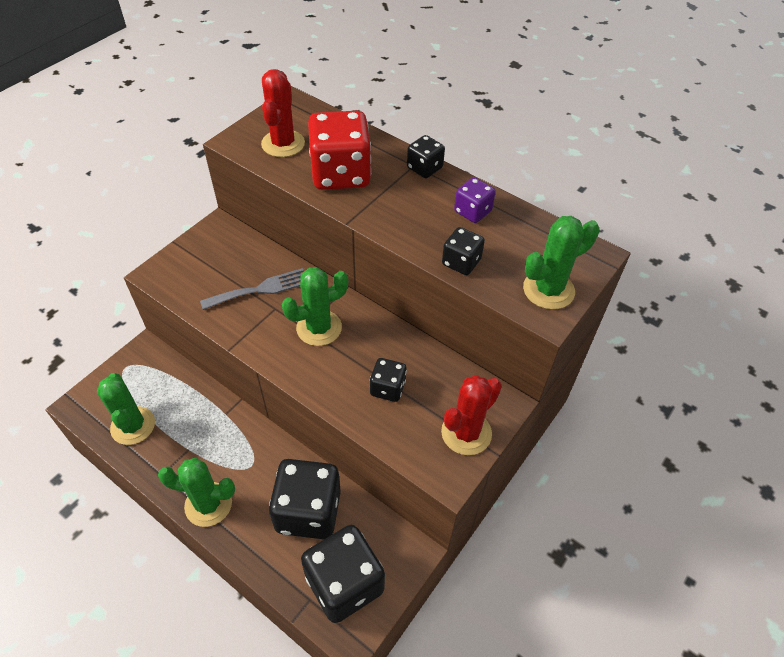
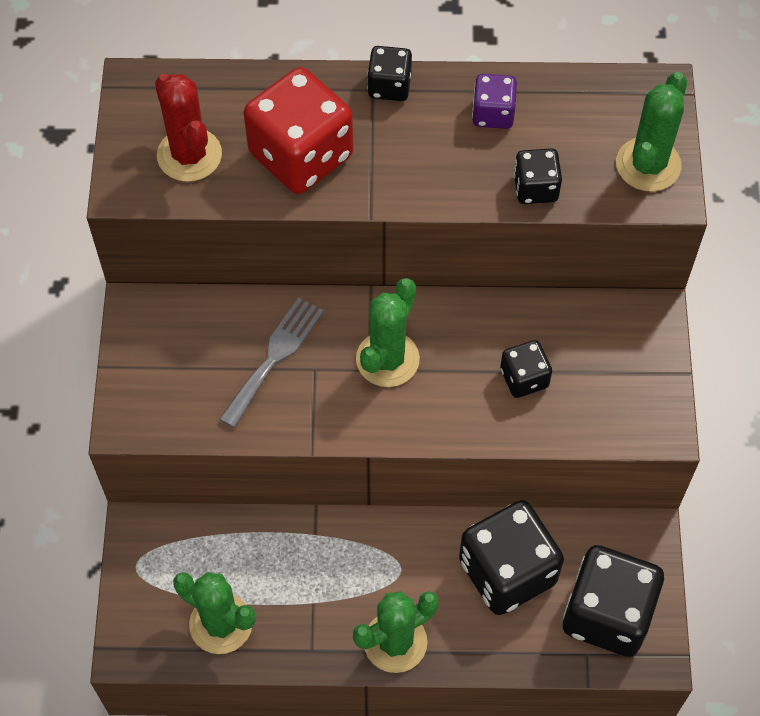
camera: 35 degrees left, 10 degrees up
red cactus [441,375,502,455] -> none

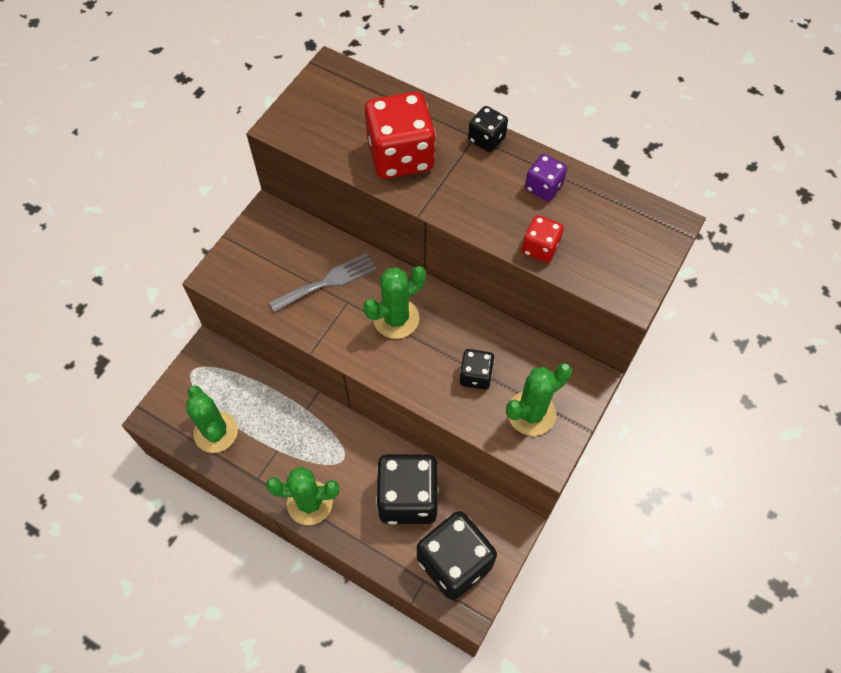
camera: 30 degrees right, 0 degrees up
red cactus [155,74,222,182] -> none
black dice [514,148,562,204] -> red dice [522,215,564,263]
green cactus [616,72,687,192] -> green cactus moved to [506,363,572,436]

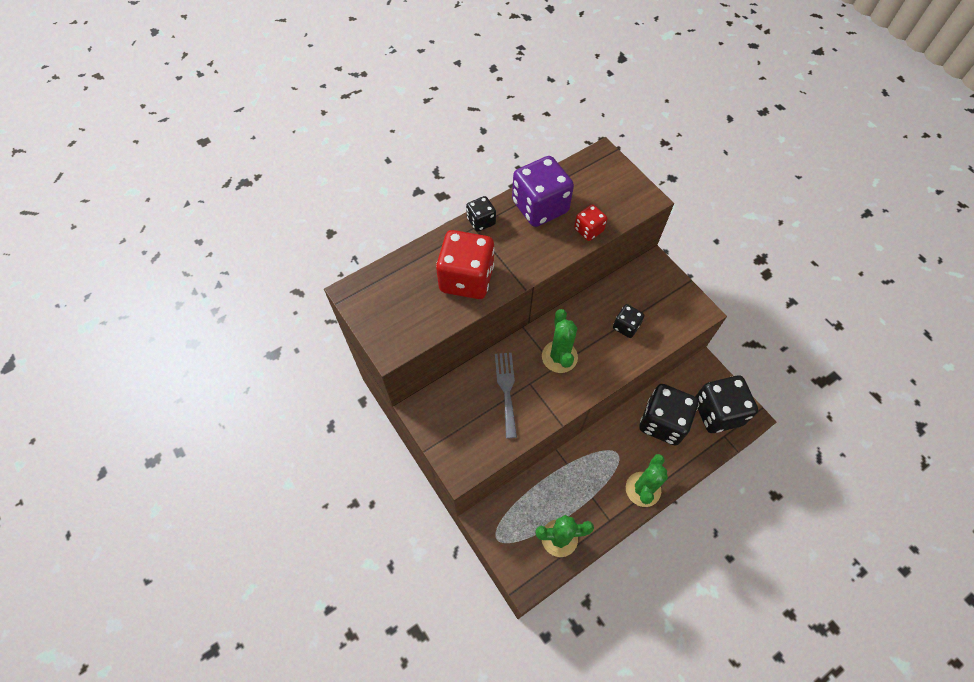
camera: 65 degrees left, 0 degrees up
green cactus [506,363,572,436] -> none
purple dice [525,154,567,201] -> purple dice [512,156,574,227], size x1.97

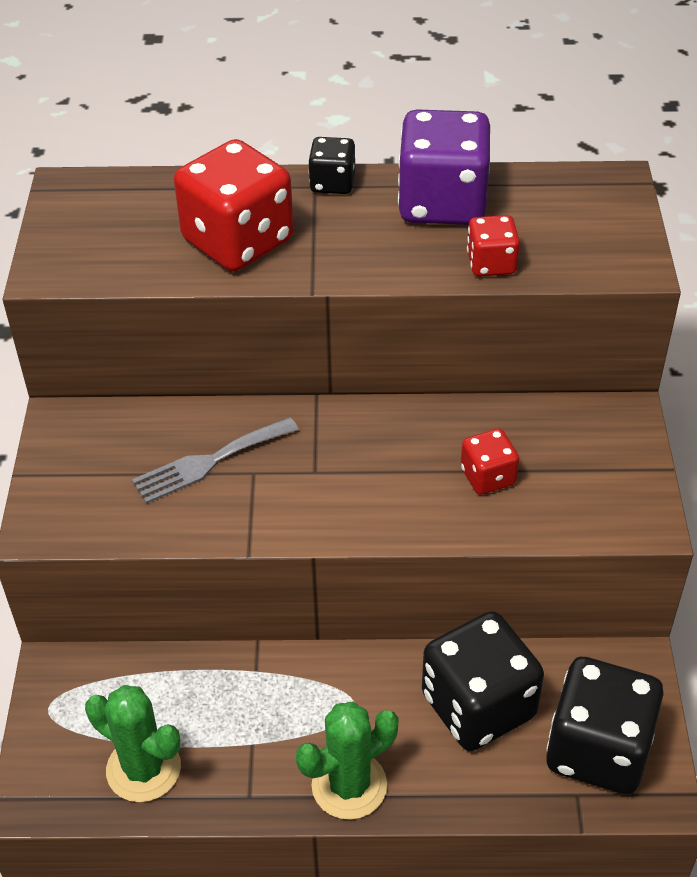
camera: 35 degrees right, 15 degrees down
grey fork [495,353,517,438] -> grey fork turned 150 degrees counterclockwise [132,417,299,504]
green cactus [542,309,578,373] -> none
black dice [613,304,645,338] -> red dice [461,429,519,495]

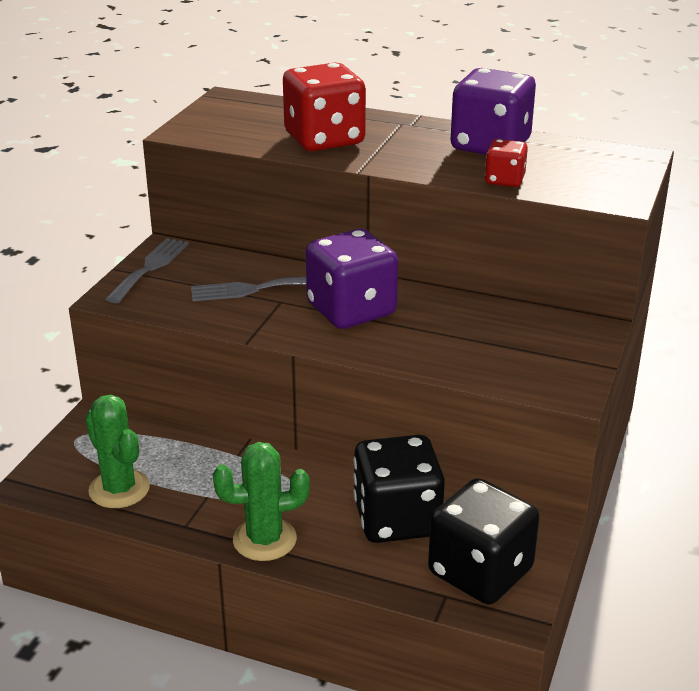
camera: 20 degrees right, 15 degrees down
black dice [308,137,355,194] -> none
red dice [461,429,519,495] -> none
none -> grey fork [106,238,189,303]
none -> purple dice [306,229,398,329]

